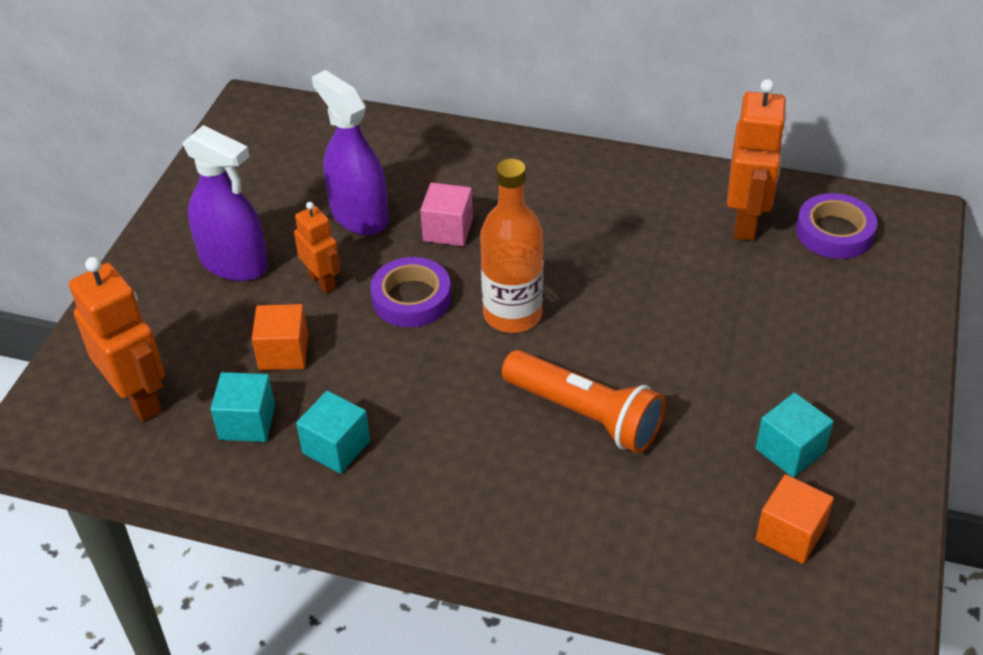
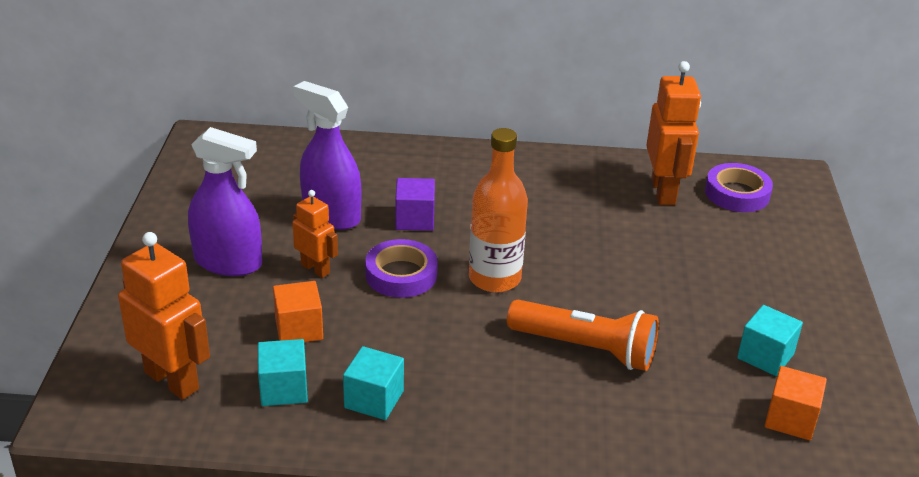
camera: 15 degrees left, 10 degrees down
pink cube [420,183,473,246] -> purple cube [395,178,435,231]

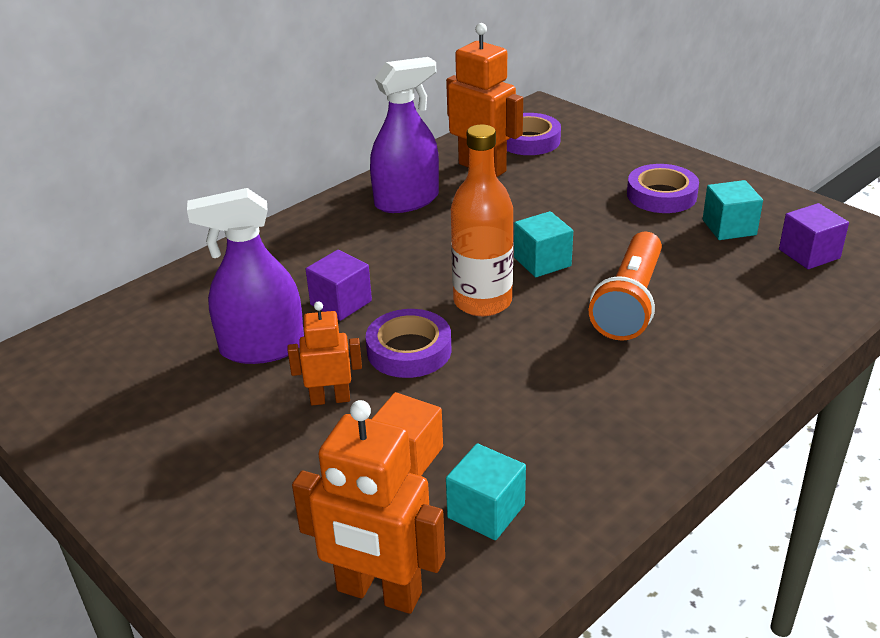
camera: 45 degrees left, 0 degrees up
orange robot [118,232,210,400] -> orange robot turned 150 degrees counterclockwise [292,400,445,614]
purple spray bottle [188,127,262,276] -> purple spray bottle moved to [370,57,439,213]
turquoise cube [343,346,404,420] -> turquoise cube moved to [514,211,573,277]
orange flashlight [507,300,659,371] -> orange flashlight turned 135 degrees clockwise [589,232,662,341]
orange cube [764,366,827,440] -> purple cube [779,203,849,269]
none -> purple tape [627,164,699,213]

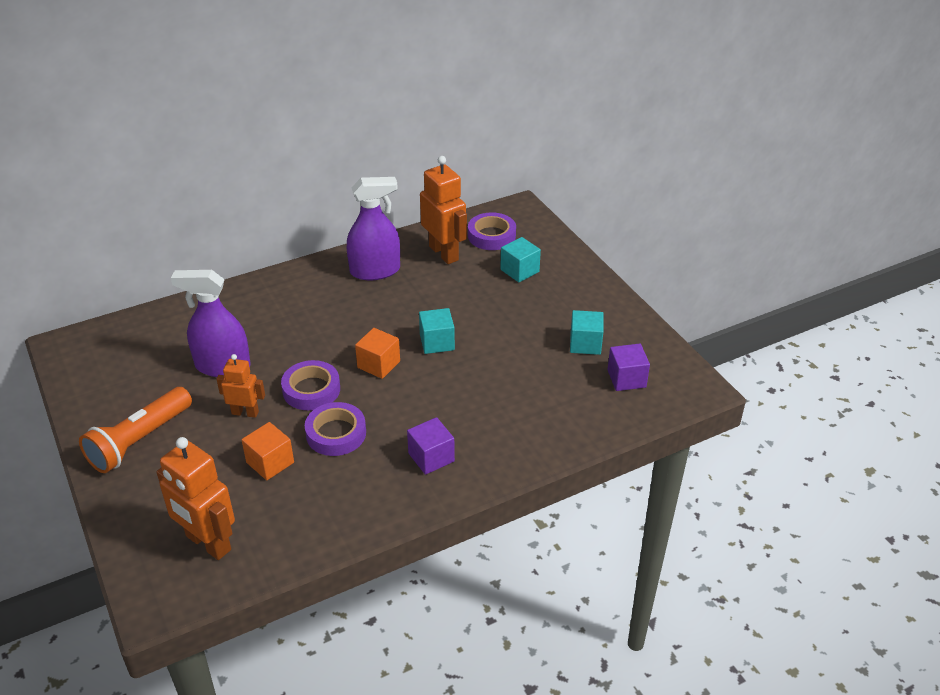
camera: 15 degrees right, 5 degrees up
purple cube [306,250,372,321] -> purple cube moved to [407,417,455,475]
turquoise cube [446,443,526,540] -> turquoise cube moved to [500,237,541,282]
orange bottle [451,125,513,316] -> orange cube [355,328,400,379]
orange flashlight [589,232,662,341] -> orange flashlight moved to [79,387,192,473]
purple tape [627,164,699,213] -> purple tape moved to [305,402,366,456]

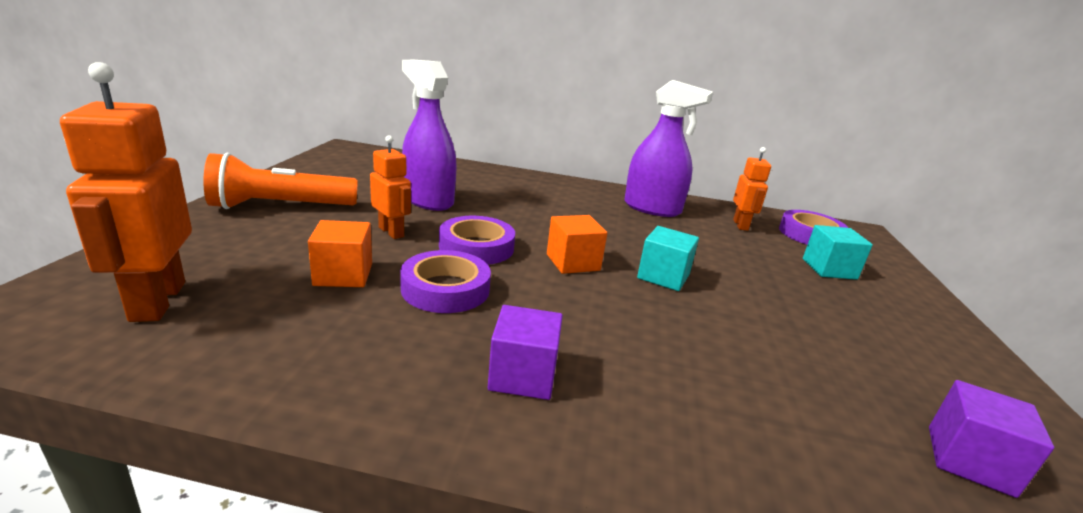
camera: 35 degrees right, 15 degrees down
orange robot [420,156,467,264] -> orange robot [733,147,771,231], size x0.59
turquoise cube [570,310,603,355] -> none

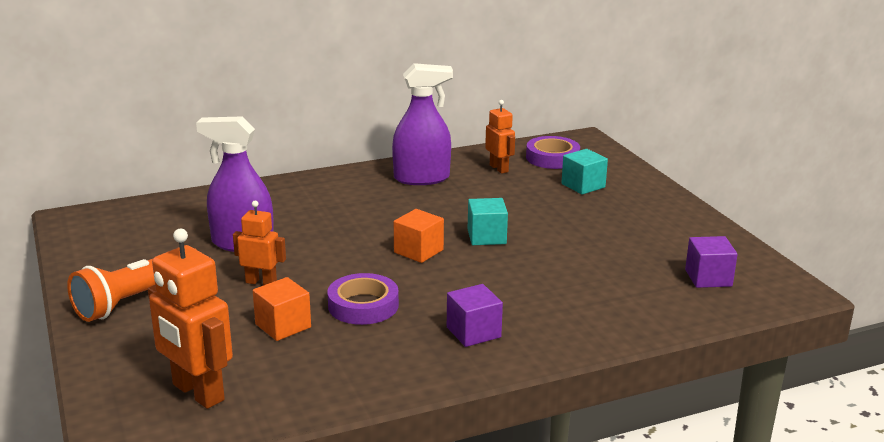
camera: 30 degrees left, 0 degrees up
purple tape [439,216,515,265] -> none

